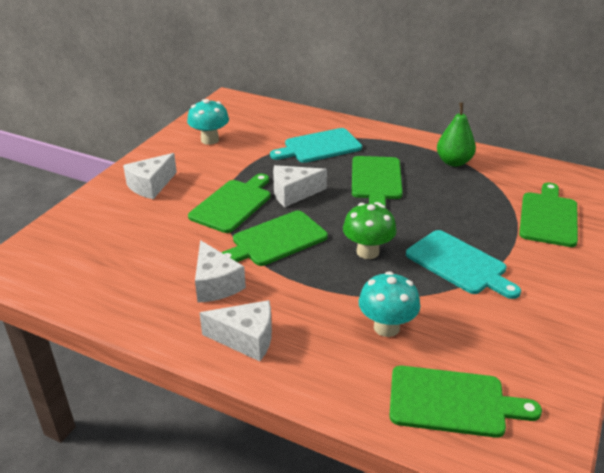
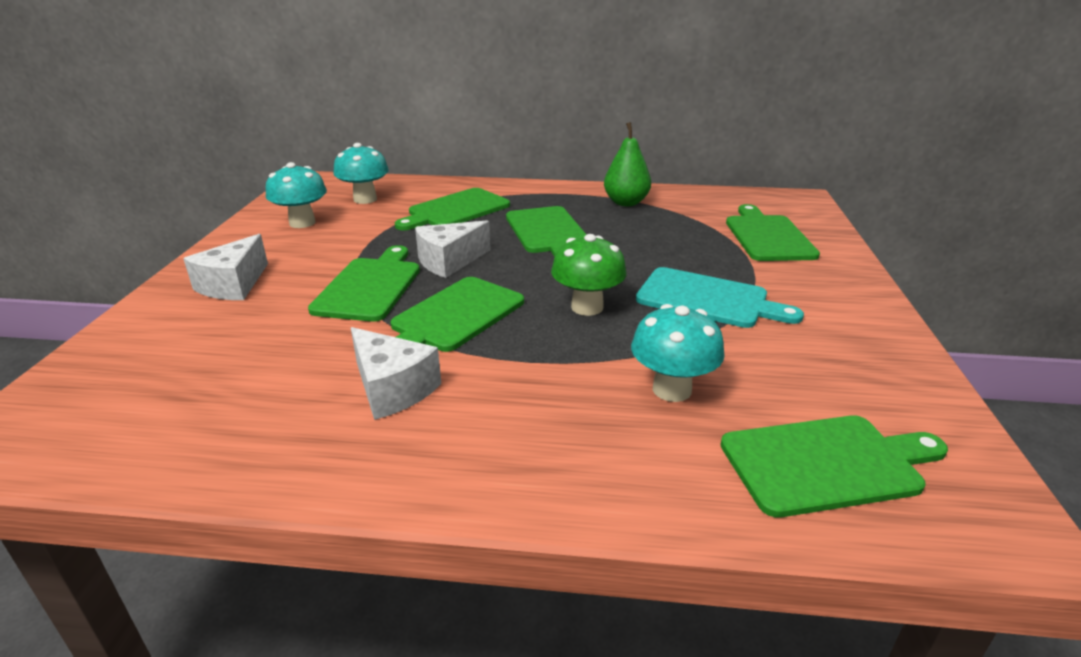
camera: 20 degrees left, 5 degrees down
white cheese [200,300,272,361] -> none
turquoise cutting board [270,128,362,163] -> green cutting board [395,188,510,231]
none -> turquoise mushroom [333,143,389,204]

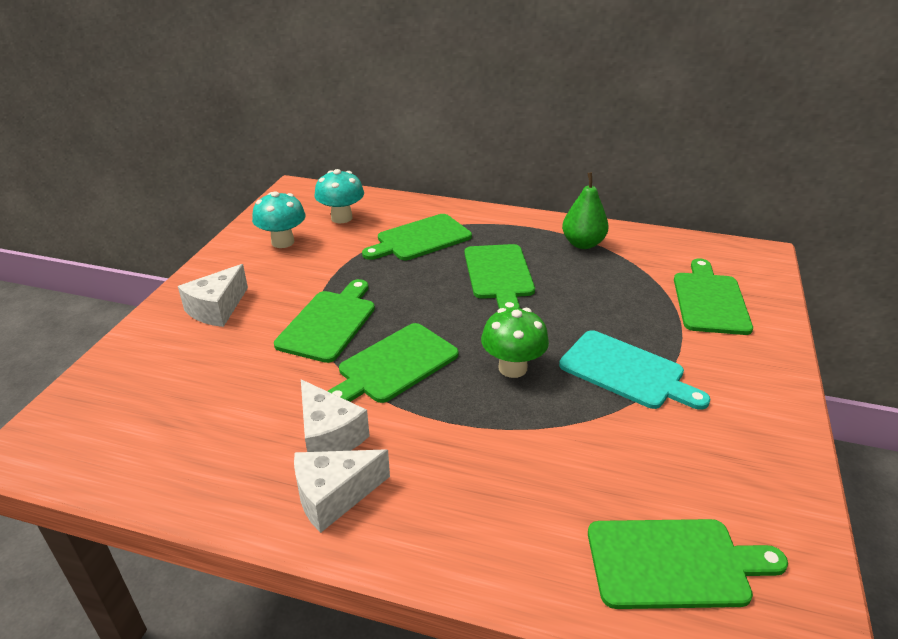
camera: 10 degrees right, 5 degrees up
white cheese [415,220,490,278] -> white cheese moved to [294,449,390,533]
turquoise mushroom [631,304,725,402] -> none

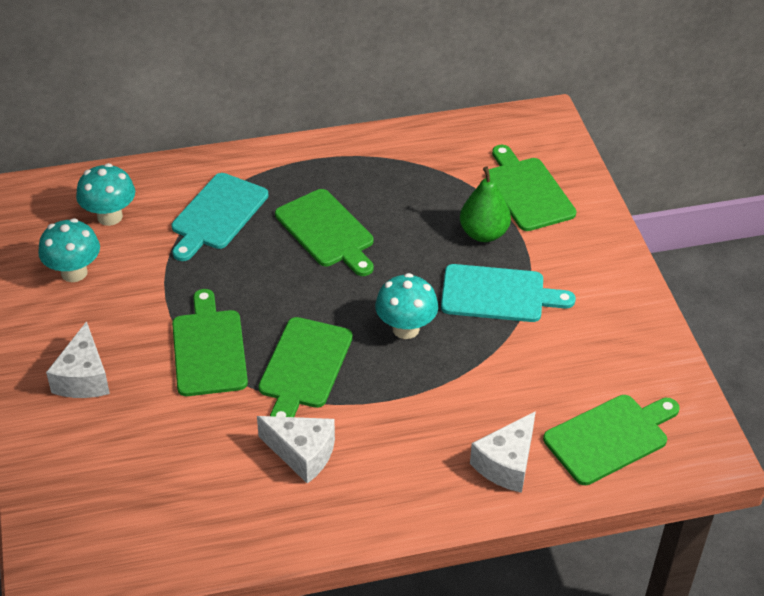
camera: 30 degrees left, 10 degrees up
white cheese [294,449,390,533] -> white cheese moved to [470,411,536,493]
green cutting board [362,214,472,260] -> turquoise cutting board [172,173,268,261]
green mushroom [481,308,549,378] -> turquoise mushroom [375,273,438,339]
green pear [562,172,609,249] -> green pear moved to [460,167,511,242]

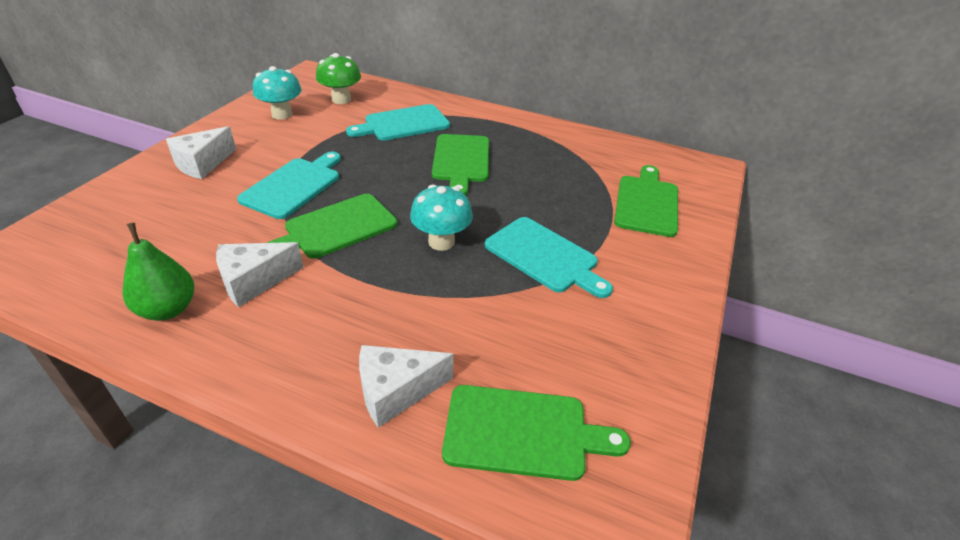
camera: 35 degrees right, 5 degrees down
turquoise mushroom [76,163,135,226] -> green mushroom [316,53,361,104]
green cutting board [172,289,248,396] -> turquoise cutting board [237,152,341,219]
white cheese [257,416,335,484] -> white cheese turned 90 degrees clockwise [216,242,304,307]
green pear [460,167,511,242] -> green pear moved to [122,223,194,321]

